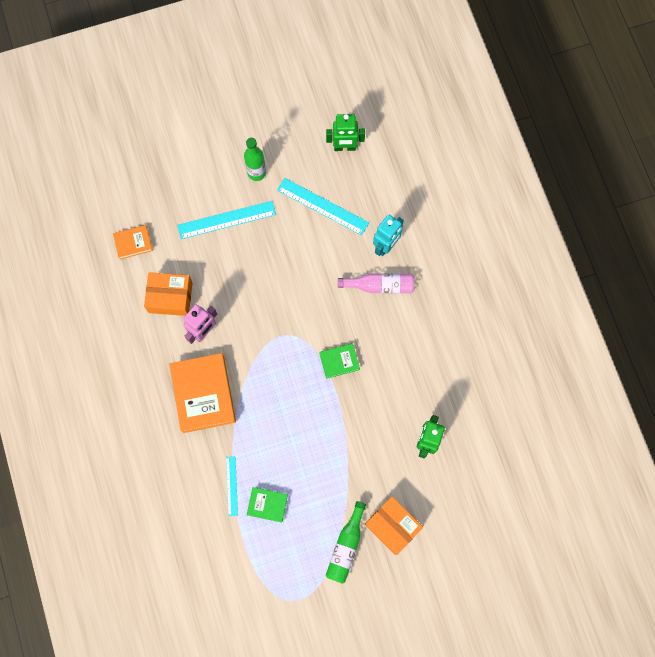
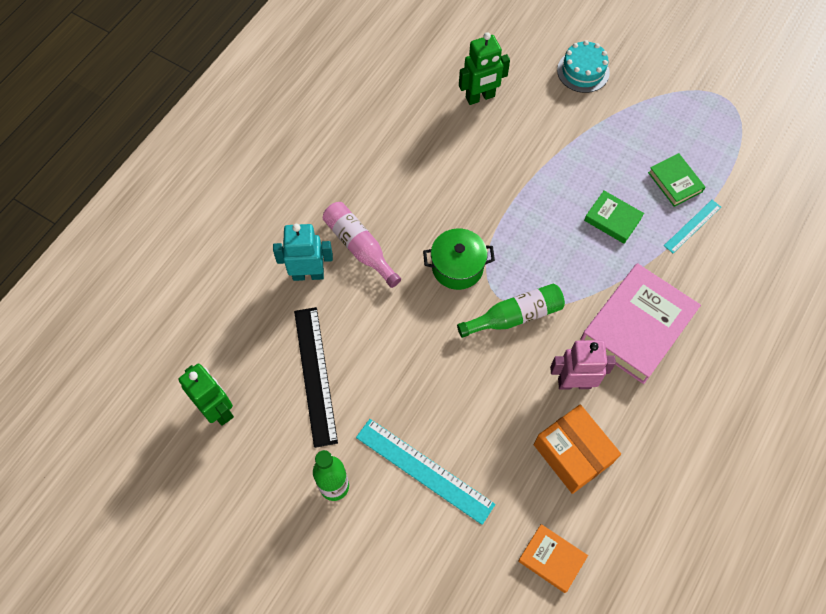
camera: 130 degrees left, 10 degrees down
orange book [169,353,236,433] -> pink book [580,263,701,384]
turquoise ruler [277,178,369,235] -> black ruler [294,307,338,448]
green book [319,343,360,379] -> green book moved to [584,191,644,244]
green bottle [326,501,366,584] -> green bottle moved to [457,283,565,338]
orange box [365,496,423,555] -> turquoise cake [557,40,610,93]
none -> green pot [423,228,495,290]

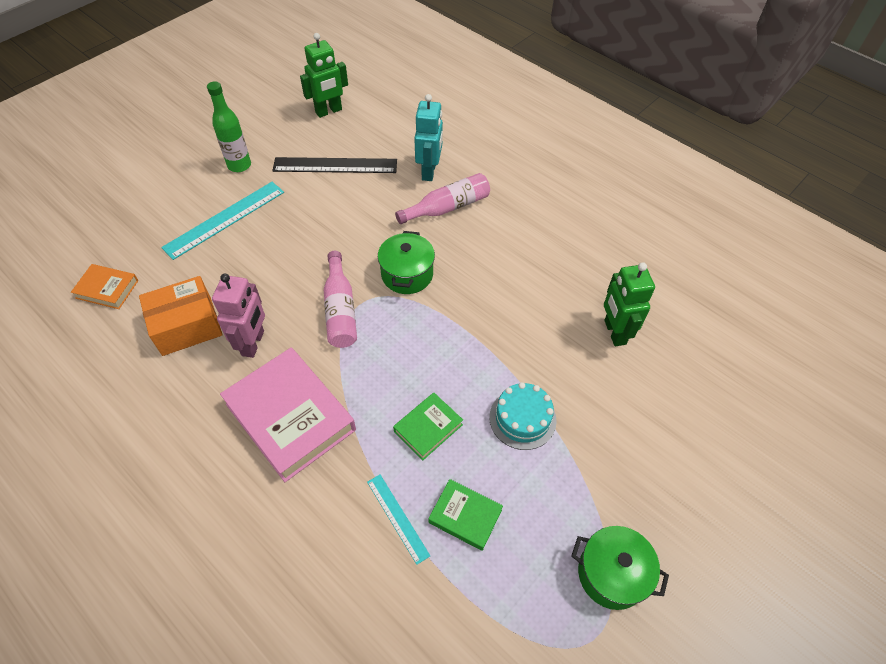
camera: 100 degrees right, 10 degrees down
green bottle [457,283,565,338] -> pink bottle [324,251,357,348]
orange book [518,524,588,593] -> orange book turned 60 degrees clockwise [71,264,139,309]
turquoise cake [557,40,610,93] -> turquoise cake moved to [489,382,557,450]
green book [648,153,705,207] -> green book turned 45 degrees clockwise [428,479,503,551]
none -> green pot [571,526,669,610]

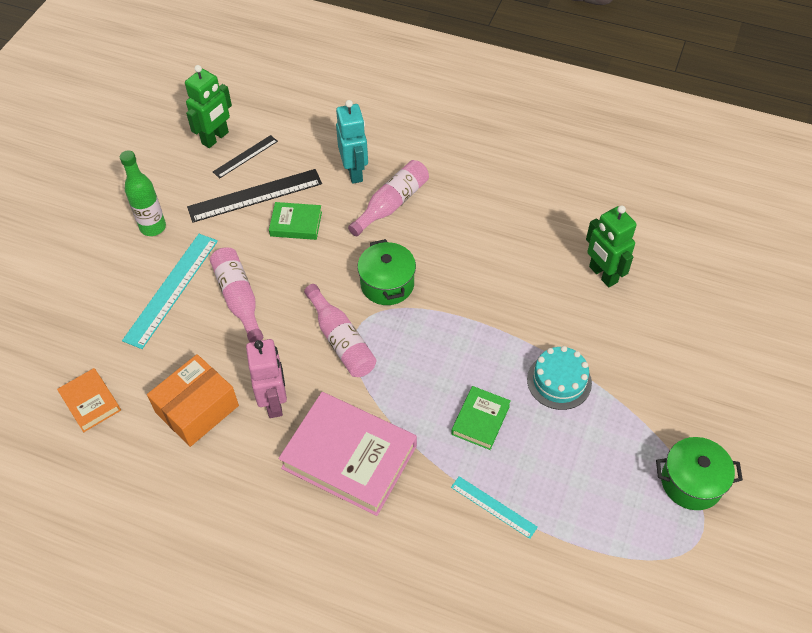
camera: 20 degrees left, 0 degrees up
orange book [71,264,139,309] -> orange book turned 60 degrees clockwise [57,368,121,432]
green book [428,479,503,551] -> green book moved to [269,202,322,240]
none -> pink bottle [210,247,263,342]
none -> black ruler [213,135,278,179]

